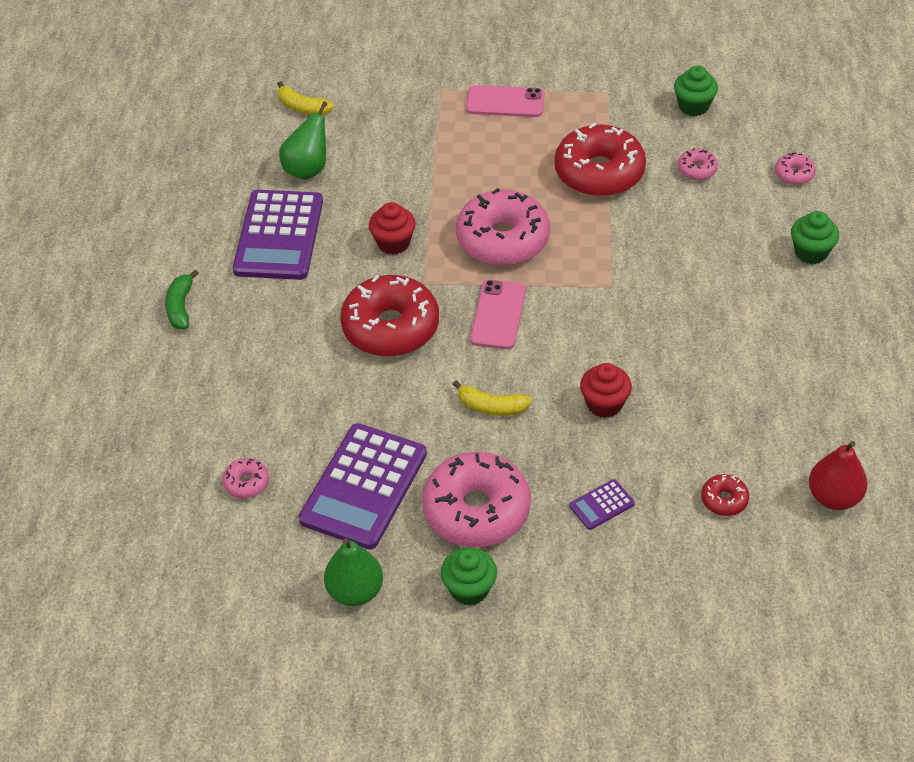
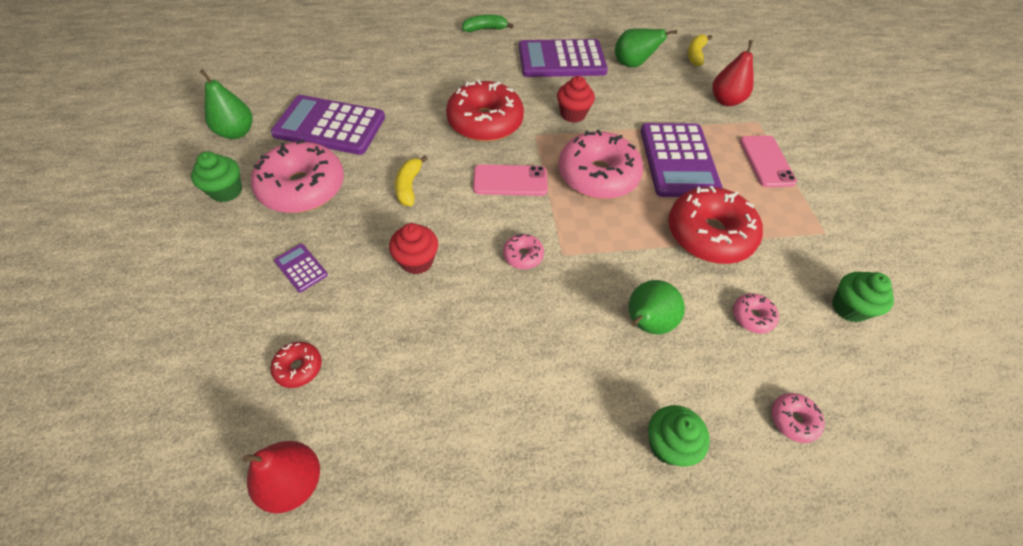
camera: 75 degrees right, 5 degrees up
pink donut [222,458,269,498] -> pink donut moved to [503,234,544,269]
none -> green pear [629,280,685,334]
none -> purple calculator [641,123,723,197]
none -> red pear [712,40,753,106]

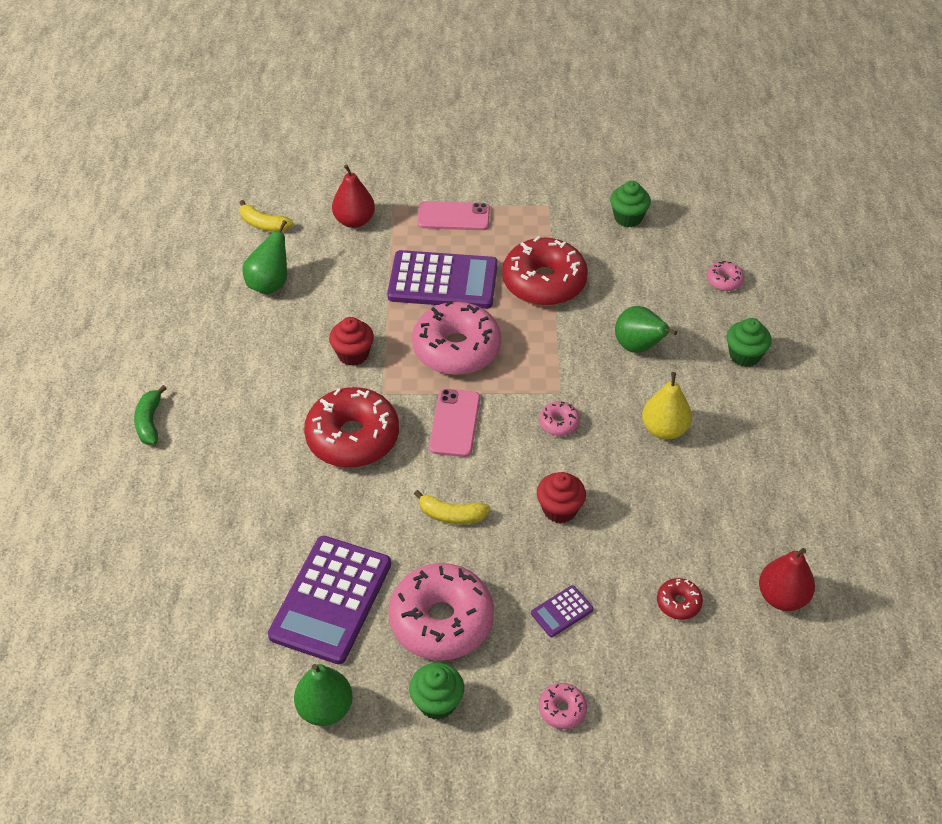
camera: 80 degrees left, 5 degrees down
purple calculator [519,39,608,77] -> none
pink donut [733,293,779,334] -> pink donut moved to [539,683,587,729]
none -> yellow pear [642,372,692,440]

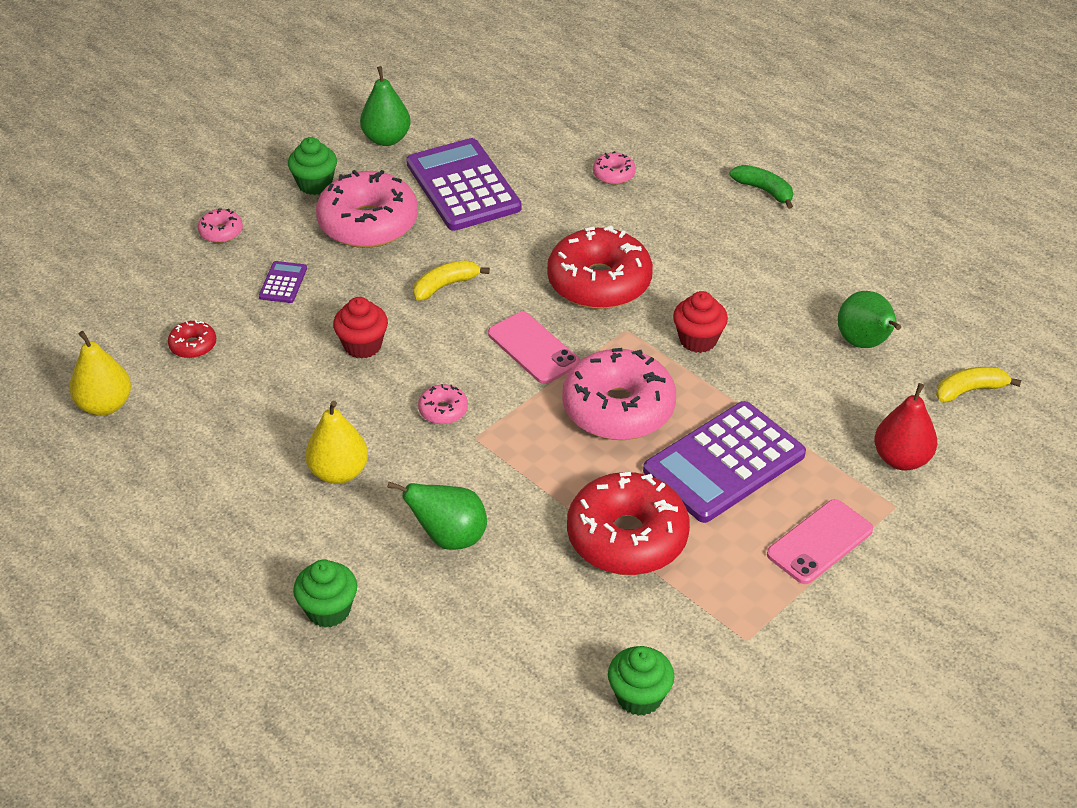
camera: 135 degrees right, 5 degrees down
pink donut [707,261,744,291] -> pink donut moved to [593,151,636,185]
red pear [759,548,815,611] -> yellow pear [70,331,131,416]

